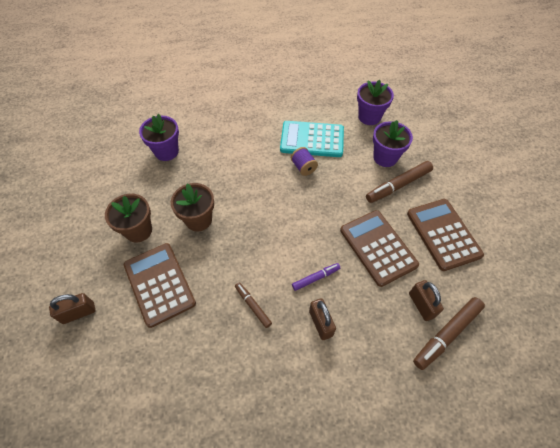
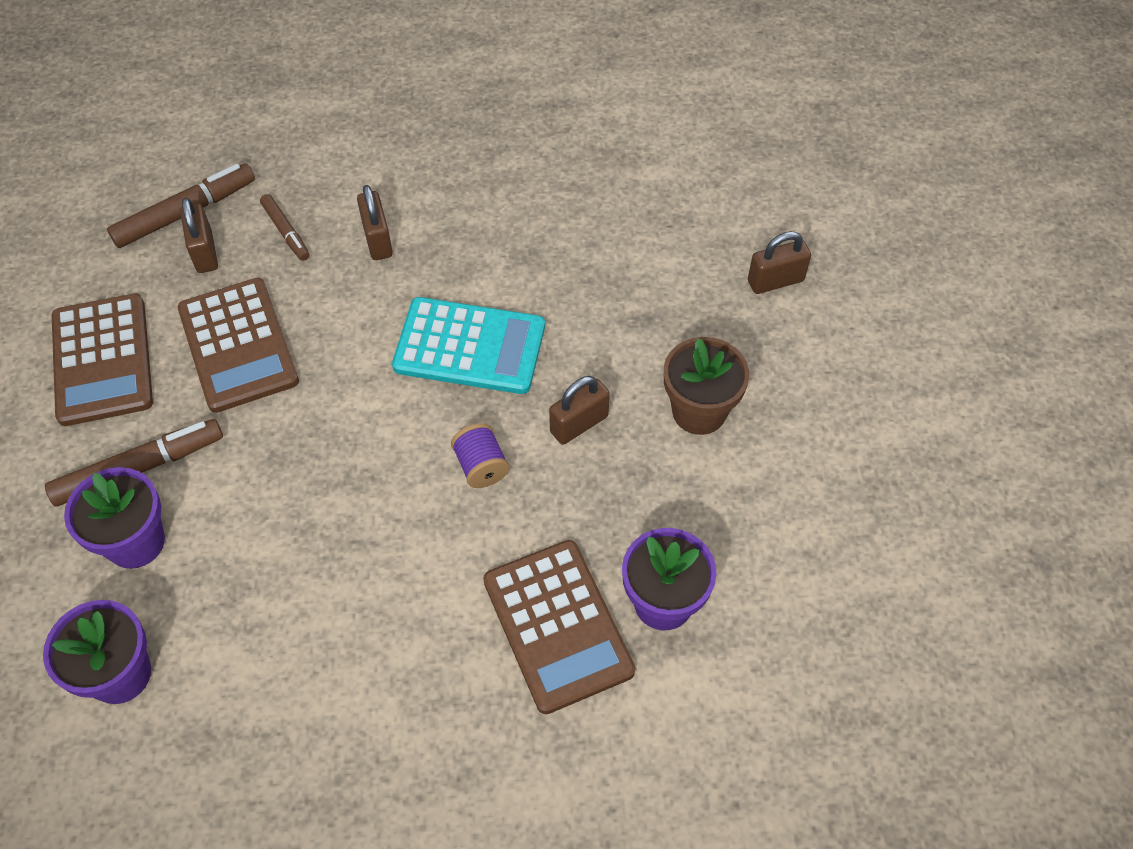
camera: 175 degrees left, 0 degrees up
brown calculator [124,243,196,328] -> brown calculator moved to [483,540,635,714]
brown flower pot [171,183,214,231] -> brown padlock [549,376,610,445]
brown marker [235,282,272,328] -> brown marker moved to [260,194,309,261]
turquoise calculator [280,121,344,157] -> turquoise calculator moved to [392,297,545,394]
purple spool [291,147,318,176] -> purple spool moved to [451,423,510,488]
purple marker [292,263,340,291] -> none

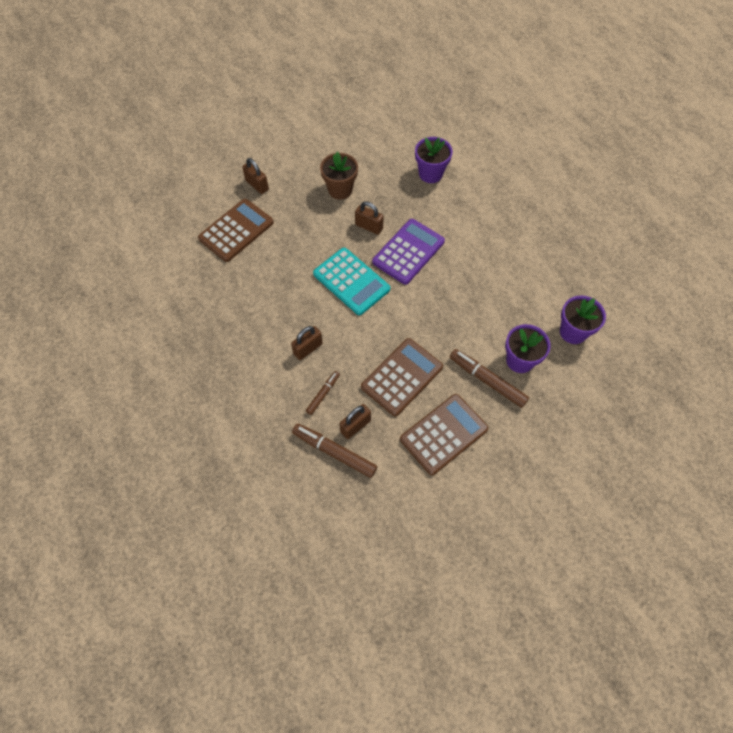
camera: 115 degrees left, 5 degrees up
turquoise calculator [392,297,545,394] -> turquoise calculator turned 150 degrees clockwise [313,248,390,315]
purple spool [451,423,510,488] -> purple calculator [372,219,445,285]
brown calculator [483,540,635,714] -> brown calculator moved to [198,199,274,262]

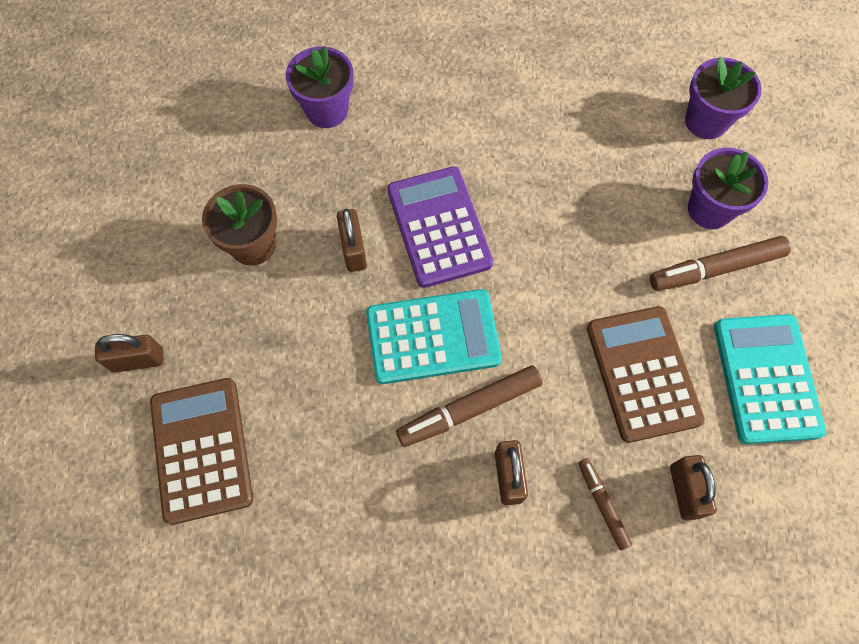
camera: 55 degrees left, 5 degrees up
brown marker [292,424,377,478] -> brown marker moved to [396,365,542,447]
brown padlock [355,201,384,235] -> brown padlock turned 75 degrees counterclockwise [337,209,367,272]
brown calculator [400,394,488,475] -> turquoise calculator [714,314,826,444]

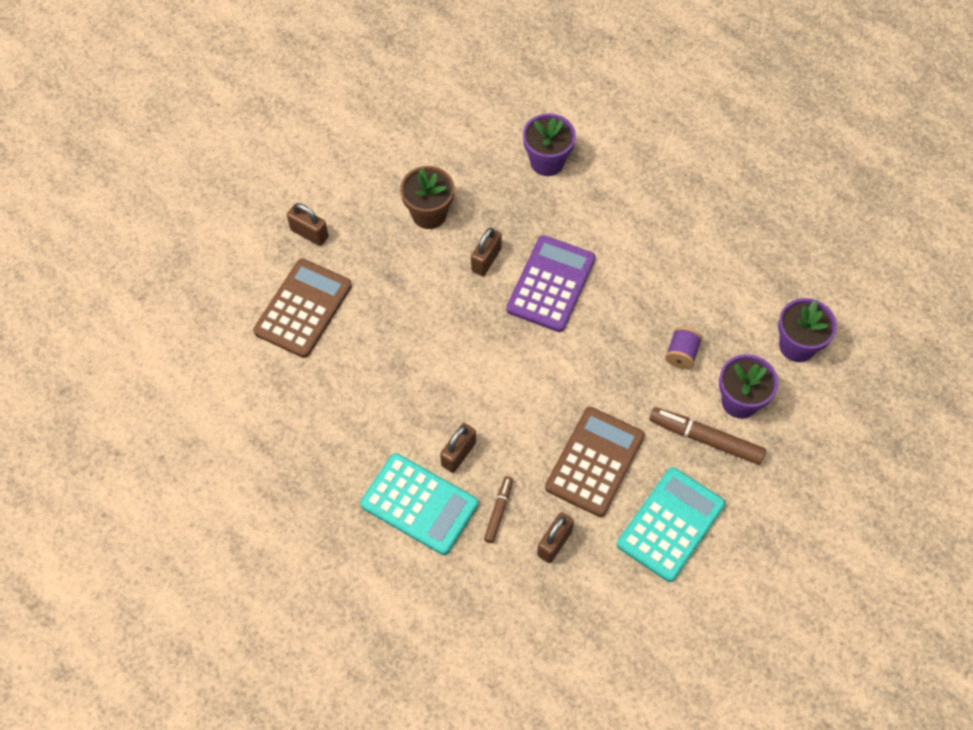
camera: 40 degrees right, 5 degrees down
turquoise calculator [366,289,502,384] -> turquoise calculator moved to [360,453,478,555]
brown marker [396,365,542,447] -> none
none -> purple spool [665,327,702,369]

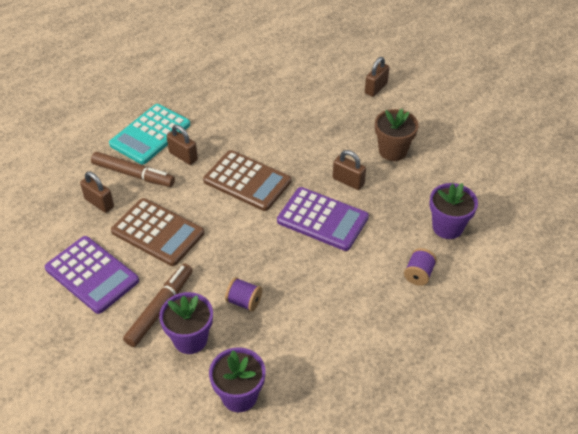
camera: 95 degrees right, 15 degrees down
brown calculator [253,259,352,358] -> brown calculator moved to [203,150,291,211]
brown marker [484,476,513,543] -> brown marker [91,152,175,187], size x1.72
turquoise calculator [617,467,725,582] -> purple calculator [45,236,139,314]
none -> purple spool [404,248,437,286]

